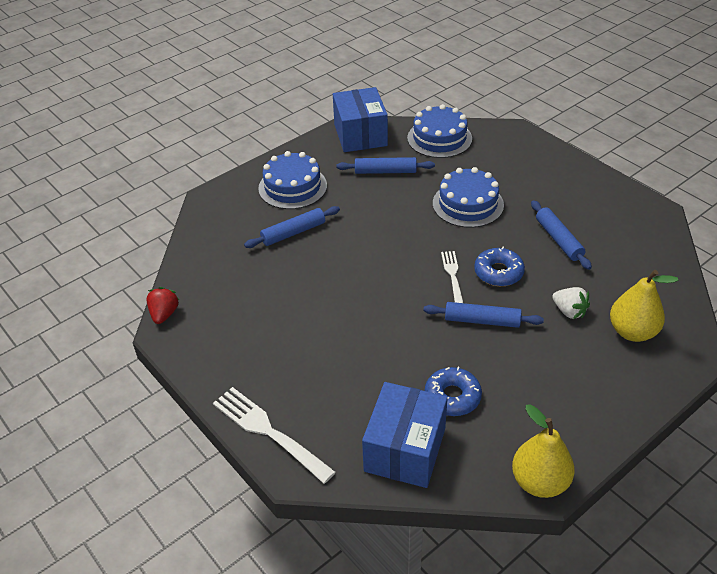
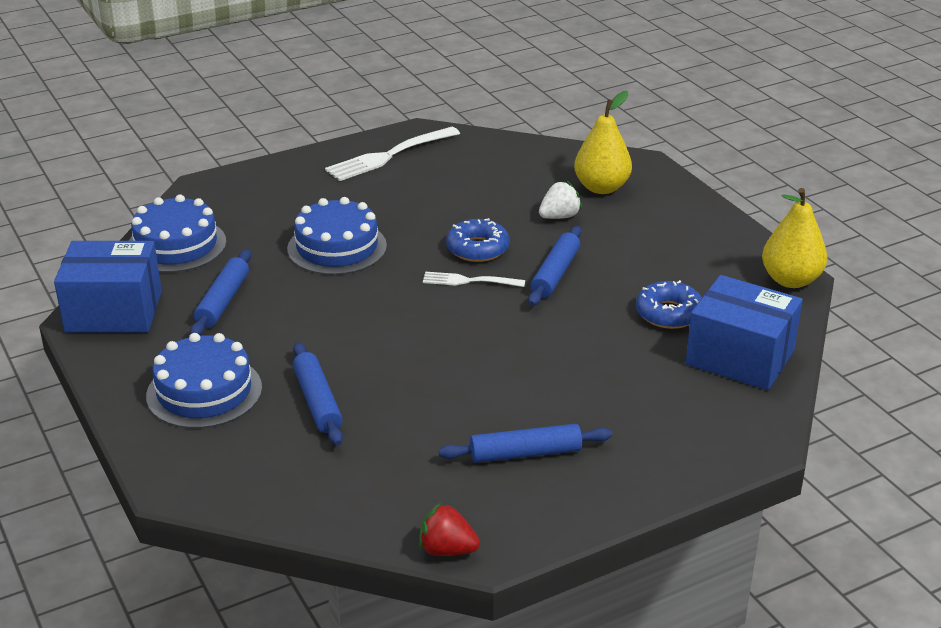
camera: 80 degrees left, 10 degrees down
white fork [213,387,336,484] -> white fork moved to [325,127,460,181]
blue rolling pin [531,200,592,270] -> blue rolling pin moved to [439,424,612,463]

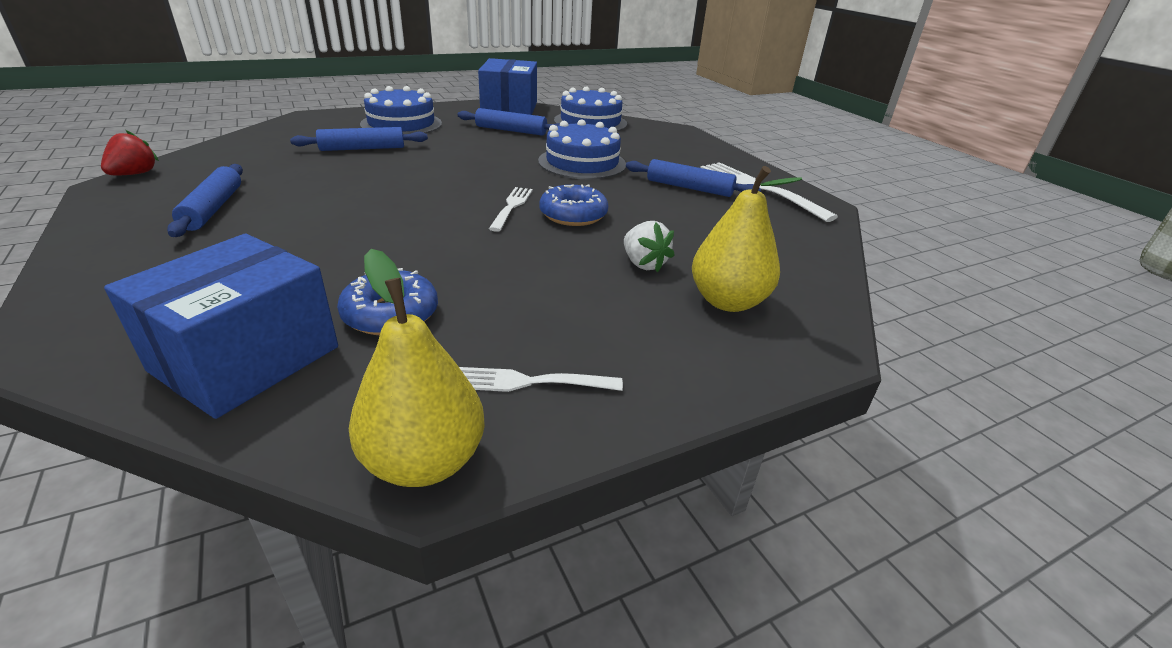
camera: 90 degrees right, 0 degrees up
blue rolling pin [528,226,582,306] -> blue rolling pin moved to [626,159,761,197]
none -> white fork [459,367,623,392]

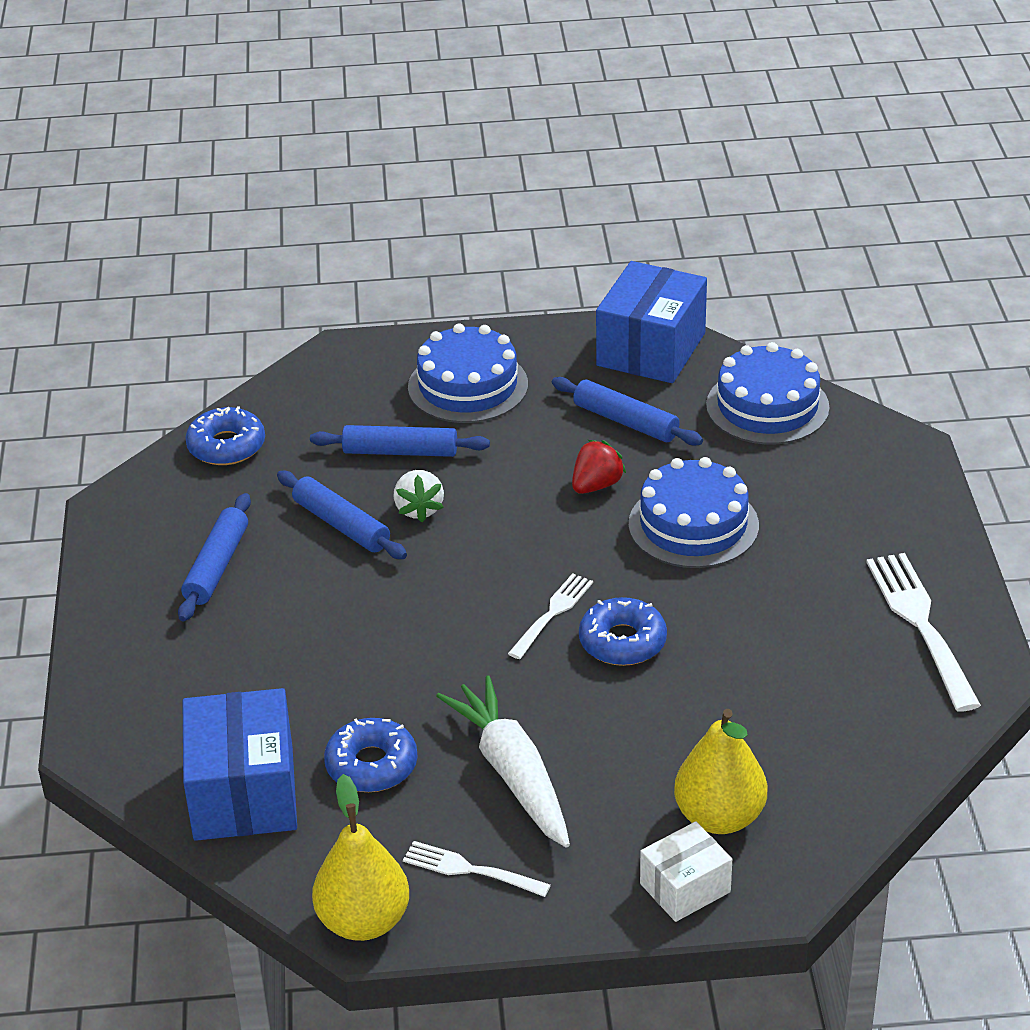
camera: 25 degrees right, 5 degrees up
red strawberry [101,130,159,175] -> red strawberry moved to [572,440,626,494]
blue box [104,234,338,419] -> blue box turned 60 degrees counterclockwise [183,688,297,841]
white strawberry [624,221,675,272] -> white strawberry moved to [393,470,444,522]
blue rolling pin [626,159,761,197] -> blue rolling pin moved to [277,471,407,559]
none -> blue donut [185,406,265,465]
none -> white carrot [436,675,570,848]
none -> white box [640,821,732,922]

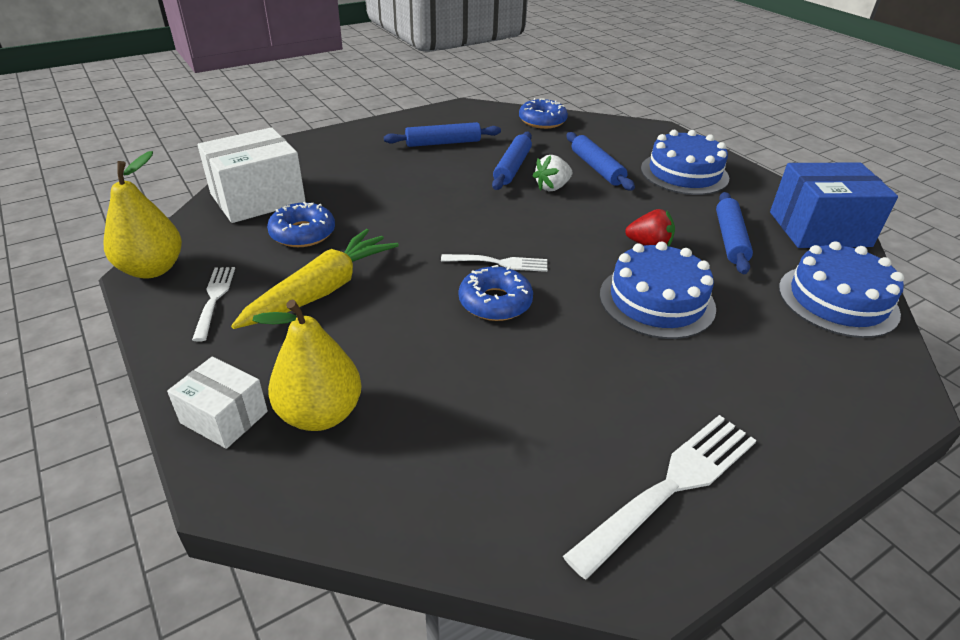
camera: 60 degrees right, 0 degrees up
blue box [183,688,297,841] -> white box [198,127,306,223]
white carrot [436,675,570,848] -> yellow carrot [231,229,399,329]

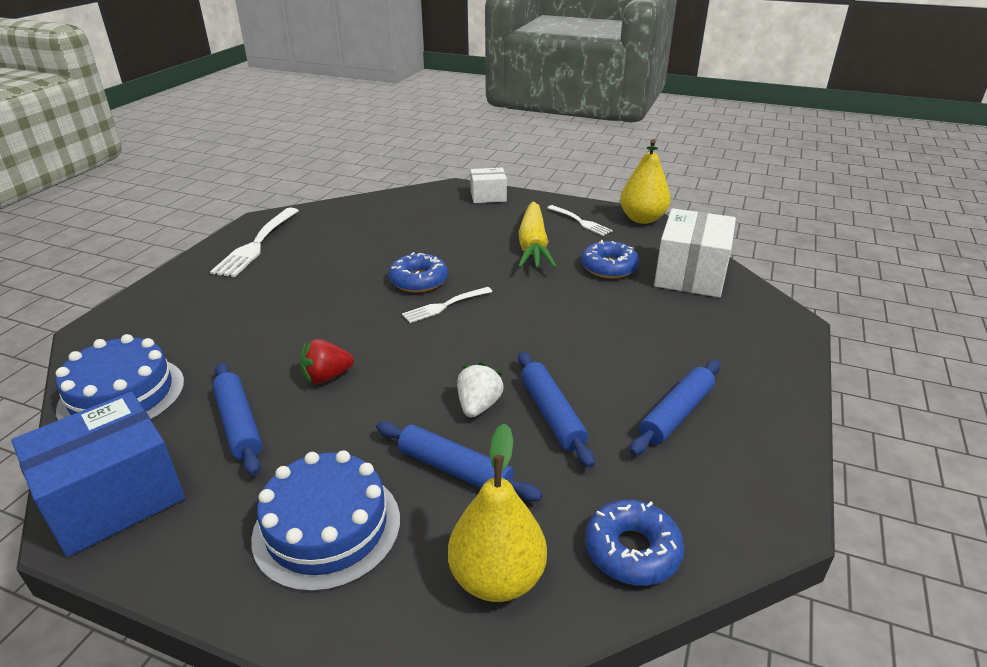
camera: 145 degrees right, 5 degrees down
yellow pear [252,300,362,431] -> yellow pear moved to [448,423,547,602]
blue cake [600,241,716,339] -> none

